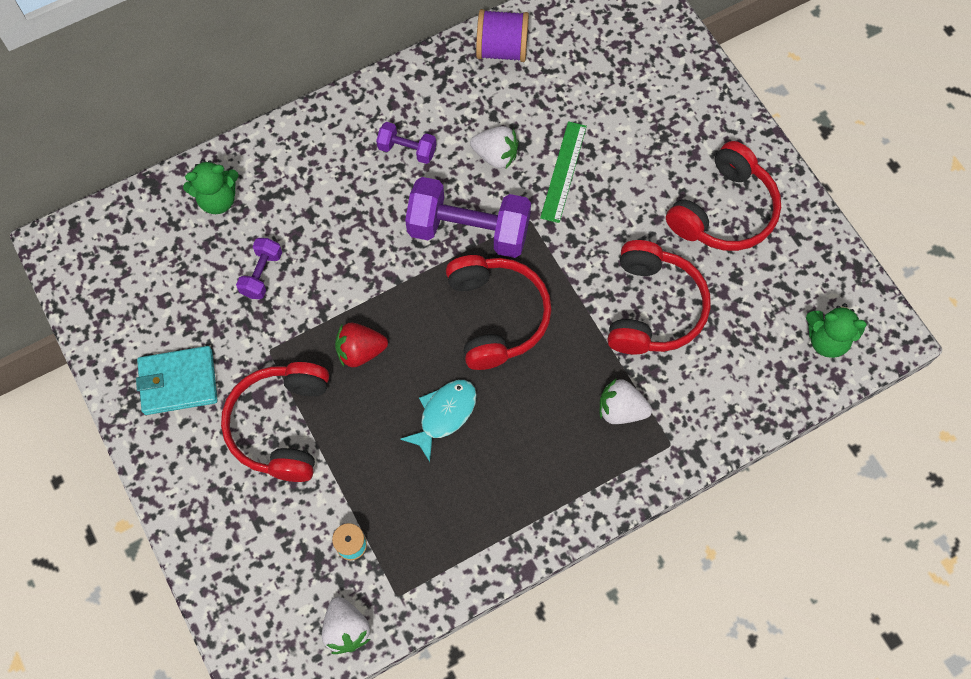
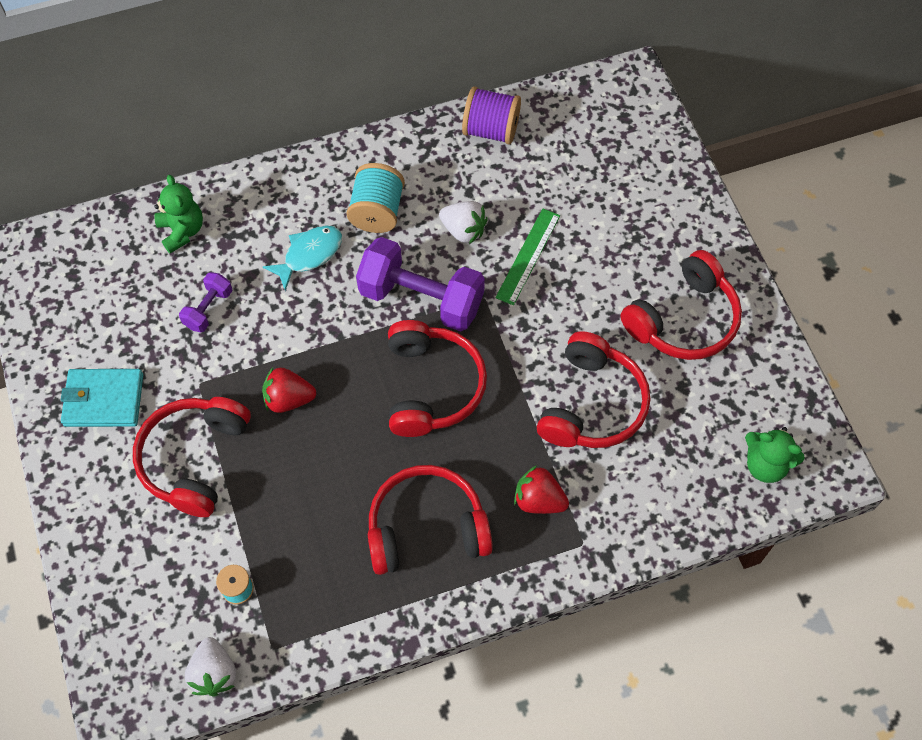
camera: 10 degrees right, 5 degrees down
green teddy bear [183,159,239,214] -> green teddy bear turned 105 degrees counterclockwise [154,175,203,253]
purple dumbbell [376,122,436,164] -> turquoise spool [346,163,405,233]
turquoise fish [400,380,477,462] -> turquoise fish moved to [263,225,342,291]
white strawberry [600,378,652,424] -> red strawberry [514,465,569,514]
none -> red headphones [368,465,493,575]

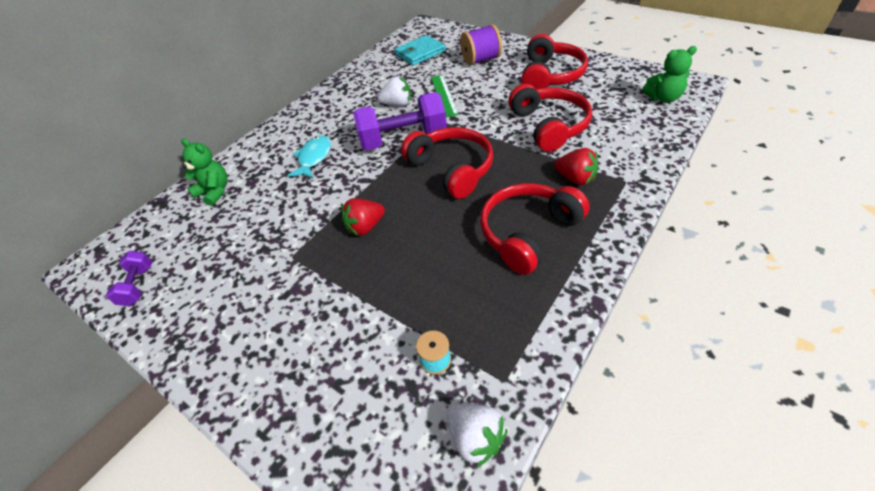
camera: 30 degrees left, 15 degrees down
turquoise wallet [61,369,143,427] -> turquoise wallet moved to [395,35,446,66]
red headphones [133,397,251,517] -> none
purple dumbbell [179,272,232,332] -> purple dumbbell moved to [106,251,152,306]
turquoise spool [346,163,405,233] -> none
purple spool [462,86,521,145] -> purple spool moved to [460,24,502,66]
red strawberry [514,465,569,514] -> red strawberry turned 135 degrees counterclockwise [555,148,599,185]

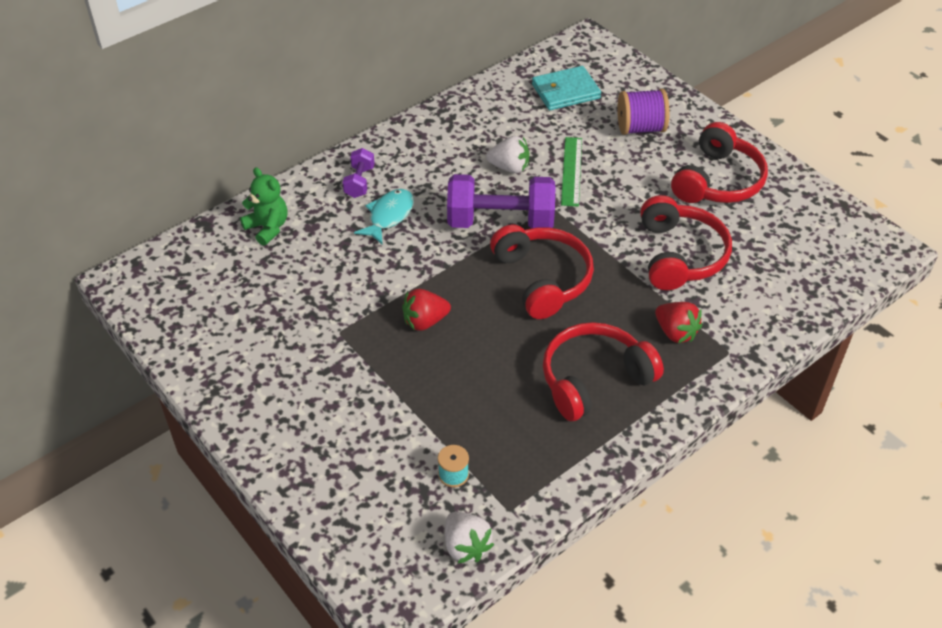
camera: 10 degrees right, 0 degrees up
purple dumbbell [106,251,152,306] -> purple dumbbell moved to [343,148,375,198]
green teddy bear [642,46,697,103] -> none

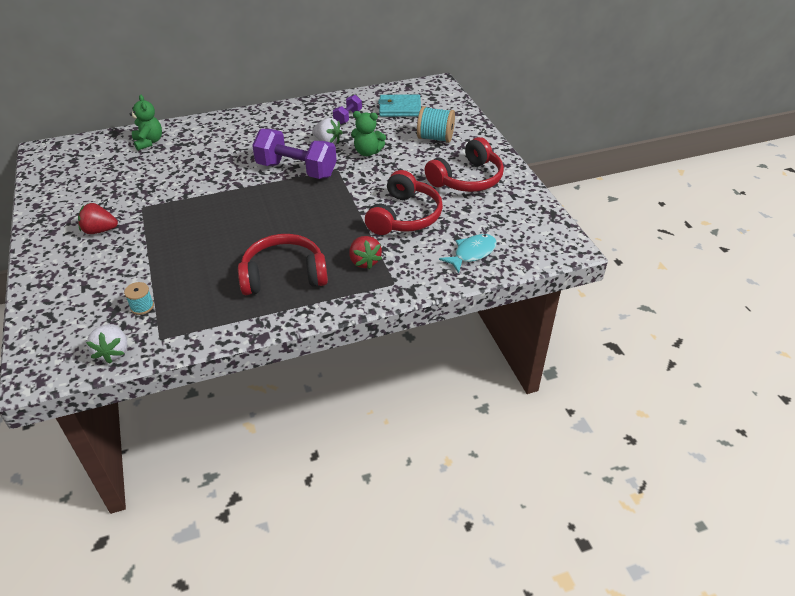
camera: 20 degrees right, 5 degrees down
purple dumbbell [343,148,375,198] -> purple dumbbell moved to [333,95,362,124]
turquoise fish [354,189,414,245] -> turquoise fish moved to [439,234,497,273]
red strawberry [402,289,451,331] -> red strawberry moved to [78,203,118,234]
red headphones [490,225,594,319] -> none
green ruler [561,137,582,207] -> green teddy bear [351,111,386,156]
purple spool [617,89,669,135] -> turquoise spool [417,106,455,143]

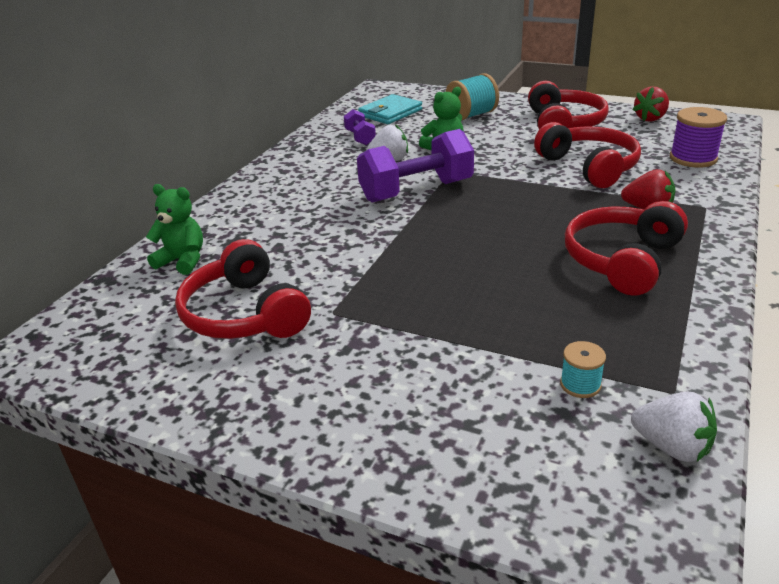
camera: 45 degrees left, 10 degrees down
red strawberry [78,203,118,234] -> red strawberry moved to [633,87,669,121]
turquoise fish [439,234,497,273] -> purple spool [670,107,727,168]
none -> red headphones [175,239,311,339]

